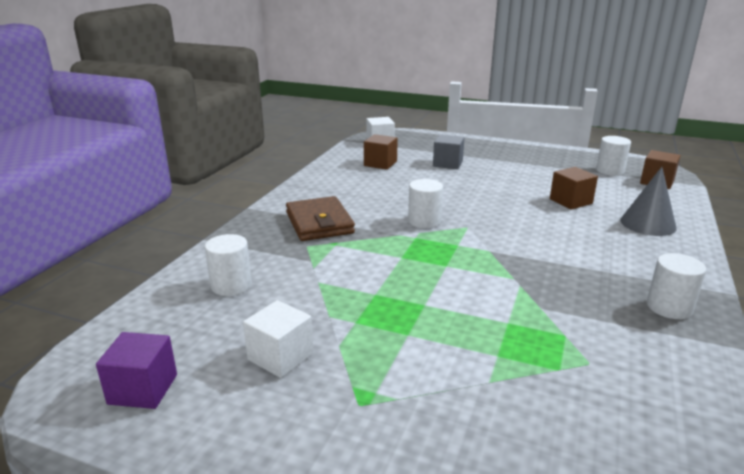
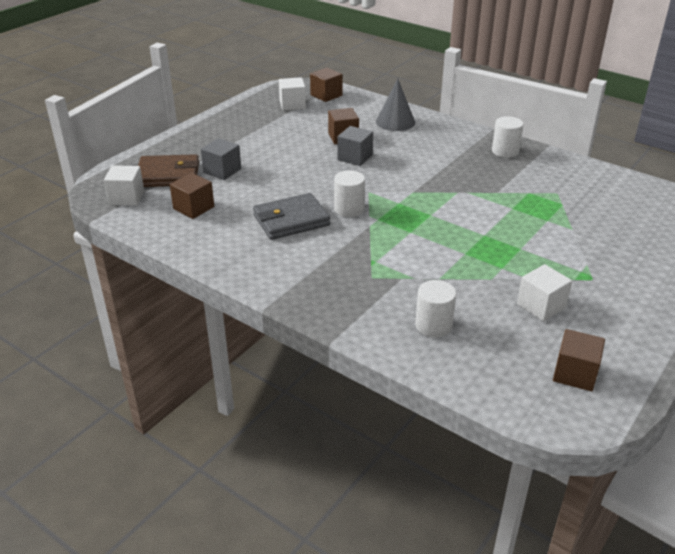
camera: 75 degrees left, 10 degrees up
purple cube [96,332,177,409] -> brown cube [553,329,605,391]
brown wallet [286,196,355,241] -> brown wallet moved to [138,154,199,187]
white cylinder [596,136,631,176] -> white cube [279,77,306,111]
none -> grey wallet [253,193,330,240]
none -> grey cube [337,126,373,166]

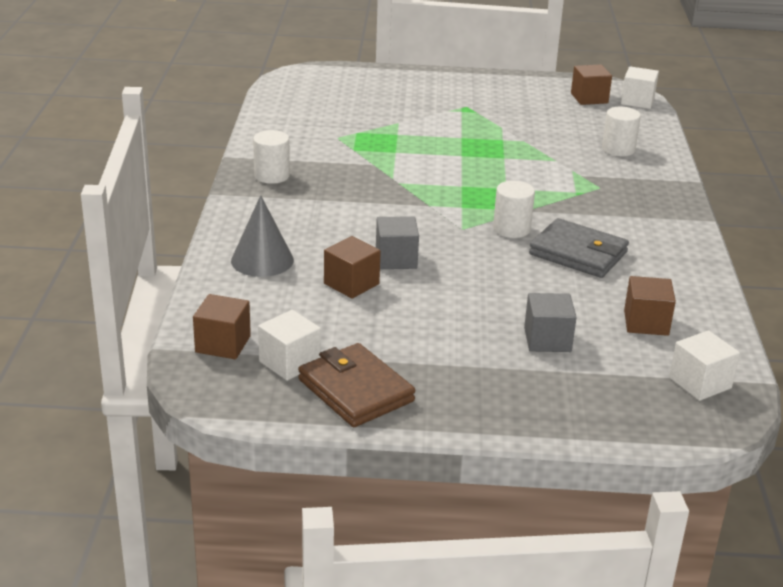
camera: 125 degrees left, 5 degrees down
brown wallet [138,154,199,187] -> brown wallet moved to [298,343,415,427]
white cube [517,264,572,321] -> white cube moved to [621,66,659,109]

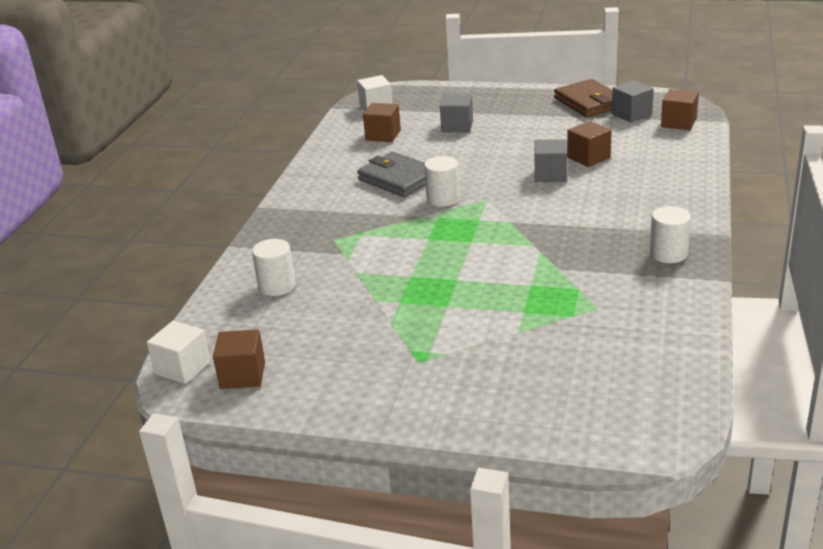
camera: 165 degrees left, 0 degrees up
grey cone [231,195,294,277] -> none
white cube [258,310,321,381] -> grey cube [612,80,654,123]

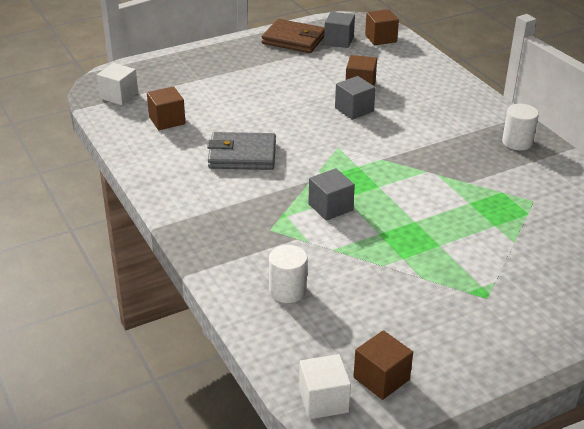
camera: 45 degrees left, 5 degrees up
white cylinder [424,156,460,206] -> none
grey cube [440,94,473,132] -> grey cube moved to [308,168,355,221]

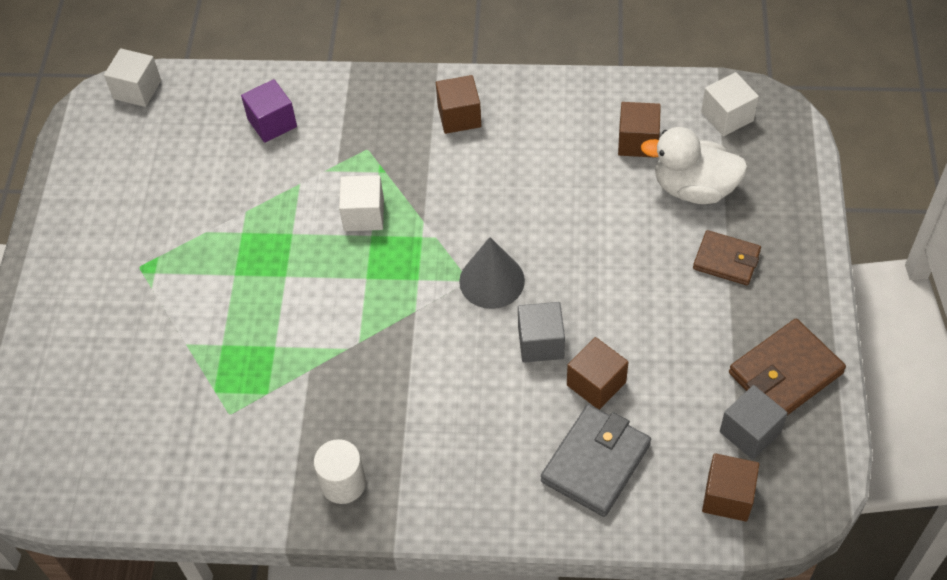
camera: 125 degrees right, 20 degrees up
grey wallet [207,132,276,170] -> grey wallet moved to [541,404,651,517]
white cylinder [269,245,307,303] -> purple cube [241,79,297,143]
grey cube [308,168,355,221] -> white cube [339,175,384,231]
brown cube [353,330,413,400] -> brown cube moved to [436,75,481,134]
none -> grey cone [459,237,525,309]
none -> white duck [640,127,748,204]
none -> brown wallet [693,230,761,285]

